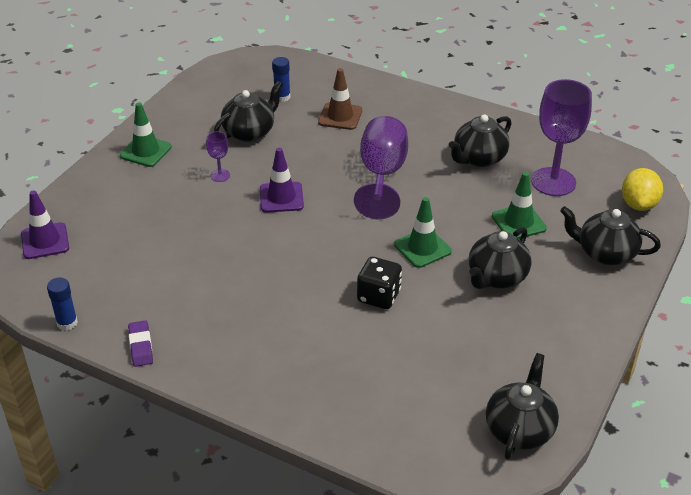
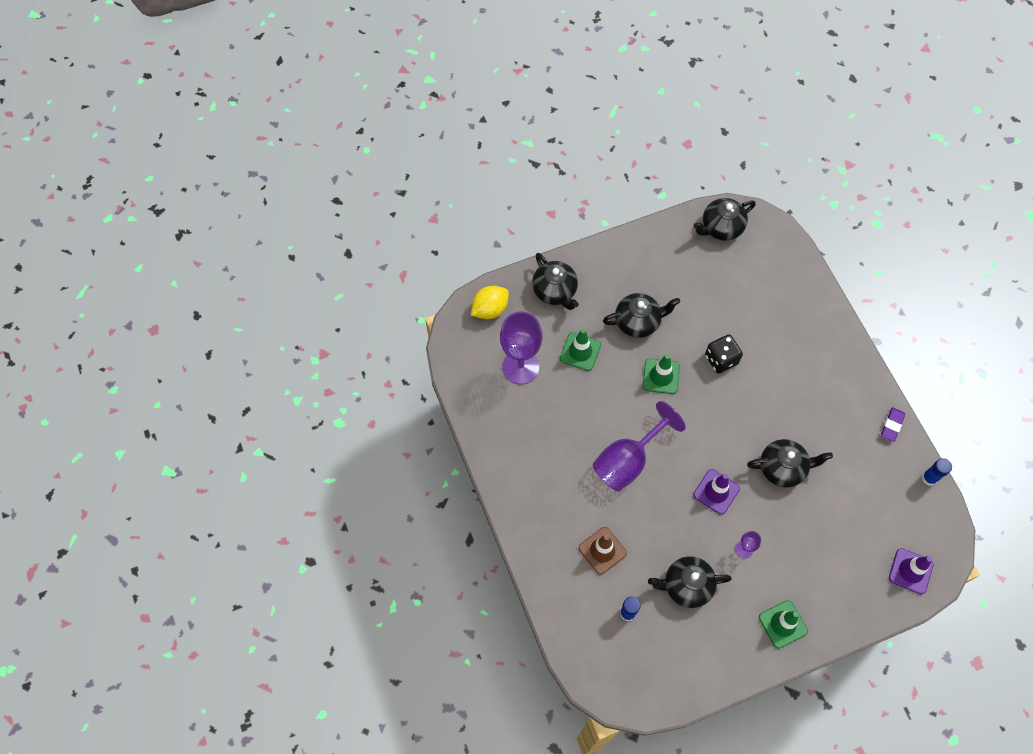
camera: 140 degrees left, 25 degrees up
black teapot [449,115,511,167] -> black teapot moved to [747,439,833,488]

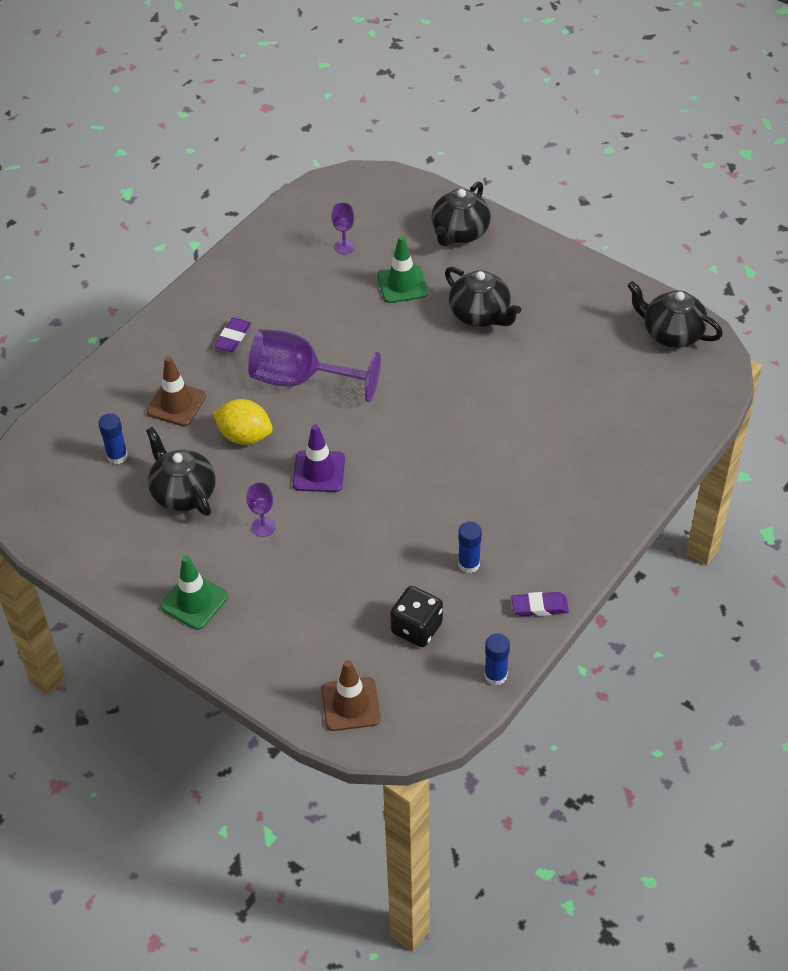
camera: 60 degrees right, 15 degrees down
yellow lemon [471,286,509,319] -> yellow lemon moved to [212,399,273,445]
purple goblet [500,311,542,384] -> purple goblet [331,202,355,254], size x0.45
green traffic cone [643,354,680,394] -> none
black dice [705,334,743,374] -> black dice moved to [390,586,443,647]
black teapot [747,439,833,488] -> none
purple traffic cone [889,548,934,594] -> brown traffic cone [321,660,381,731]
none -> purple eraser [214,317,251,352]
none -> blue glue stick [458,521,482,573]

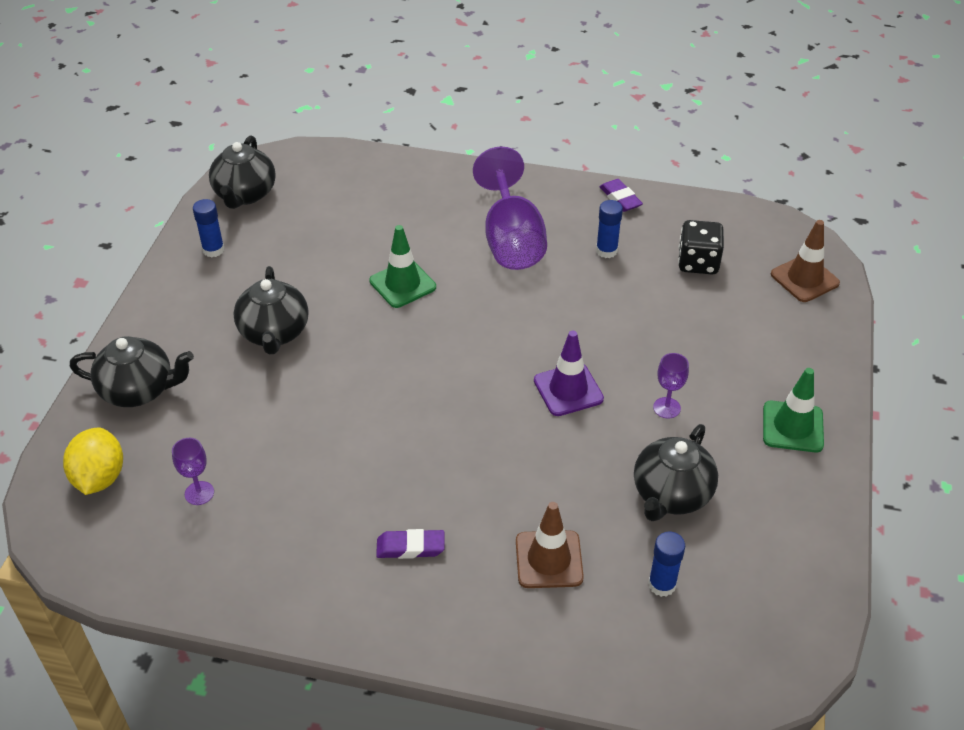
camera: 115 degrees left, 5 degrees down
yellow lemon [212,399,273,445] -> yellow lemon moved to [63,427,123,495]
purple goblet [248,329,381,402] -> purple goblet moved to [473,146,547,270]
green traffic cone [377,236,428,303] -> green traffic cone moved to [369,225,436,308]
black teapot [445,267,521,327] -> black teapot turned 150 degrees clockwise [234,266,308,354]
blue glue stick [484,633,510,685] -> blue glue stick moved to [193,199,224,257]

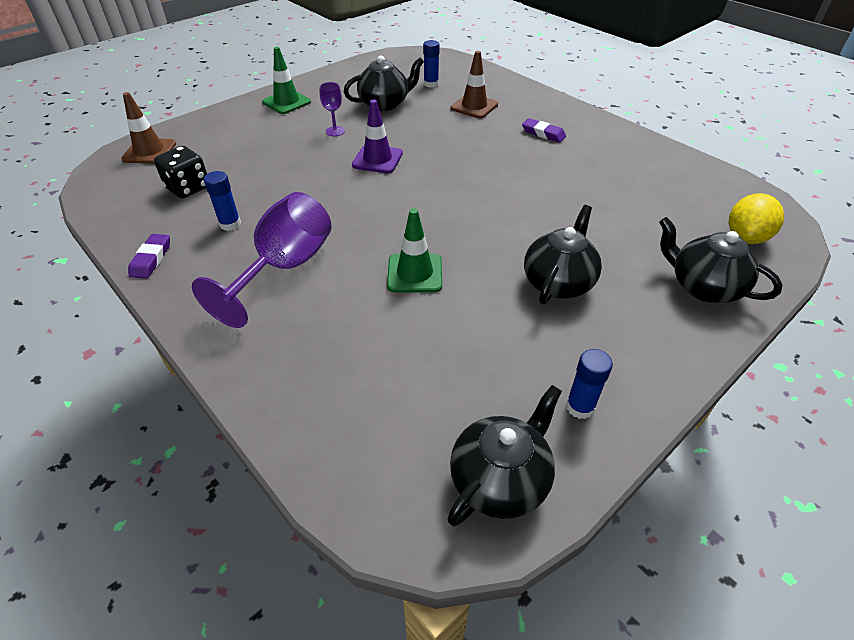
camera: 145 degrees left, 0 degrees up
purple goblet [172,438,214,505] -> none

